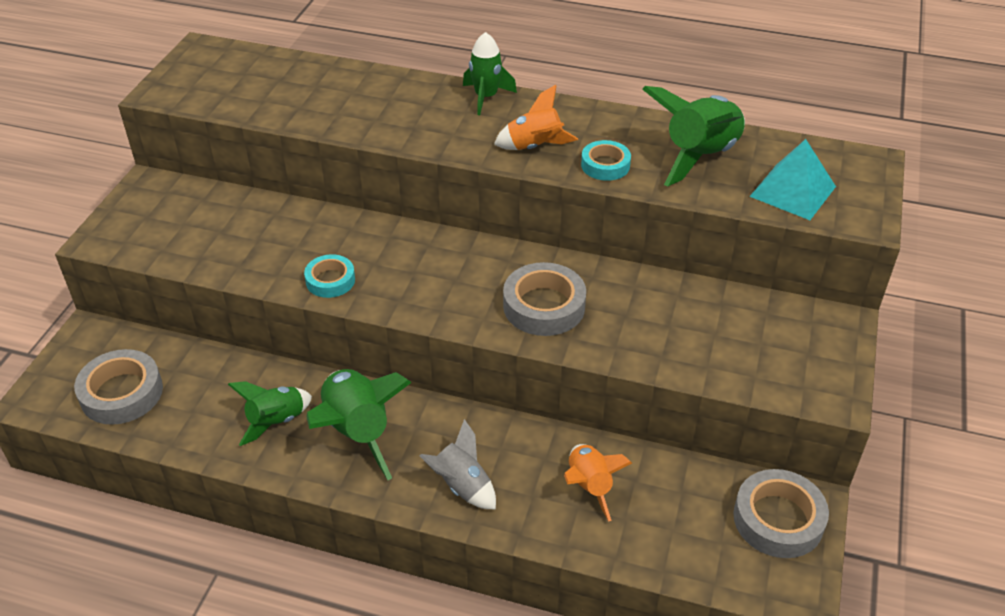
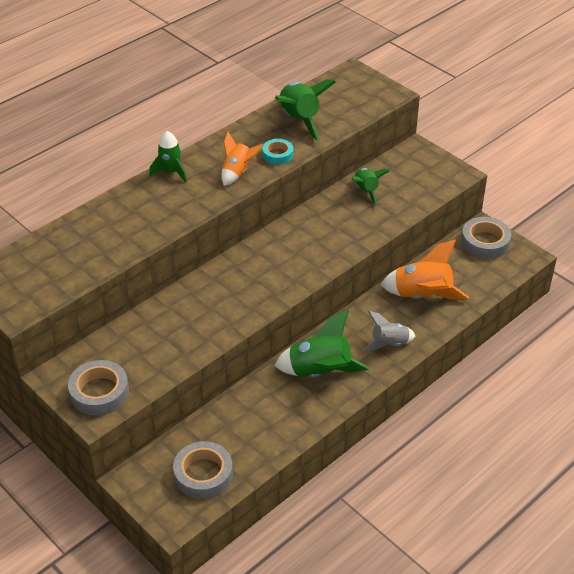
camera: 60 degrees left, 0 degrees up
green rocket [228,381,312,446] -> green rocket moved to [352,168,389,206]
turquoise tape [304,254,355,298] -> none
grey tape [503,262,586,336] -> grey tape moved to [68,360,129,416]
orange rocket [564,444,632,522] -> orange rocket [381,239,469,300], size x1.62
turquoise pyramid [749,139,836,220] -> none

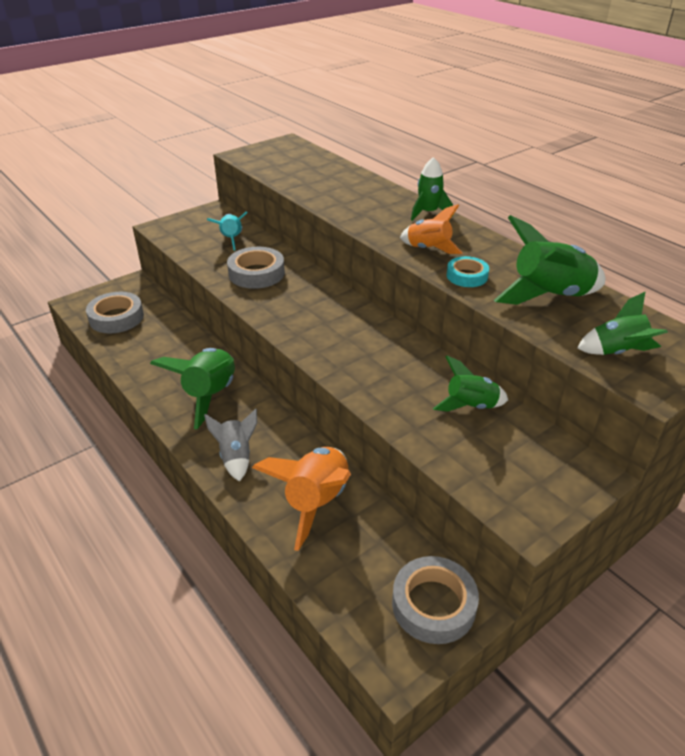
camera: 95 degrees right, 5 degrees down
grey tape [68,360,129,416] -> grey tape moved to [227,247,285,289]
none -> turquoise rocket [207,211,248,251]
none -> green rocket [577,291,668,355]

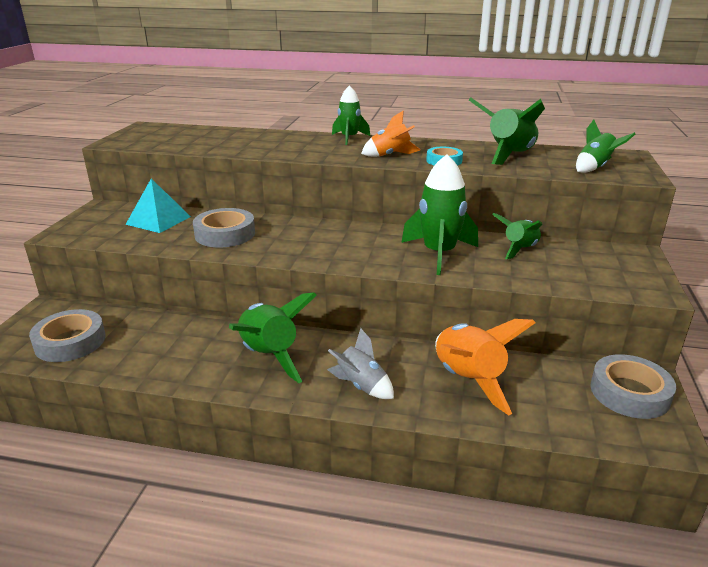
camera: 40 degrees left, 10 degrees down
turquoise rocket [207,211,248,251] -> turquoise pyramid [125,178,191,233]
none -> green rocket [401,154,478,275]

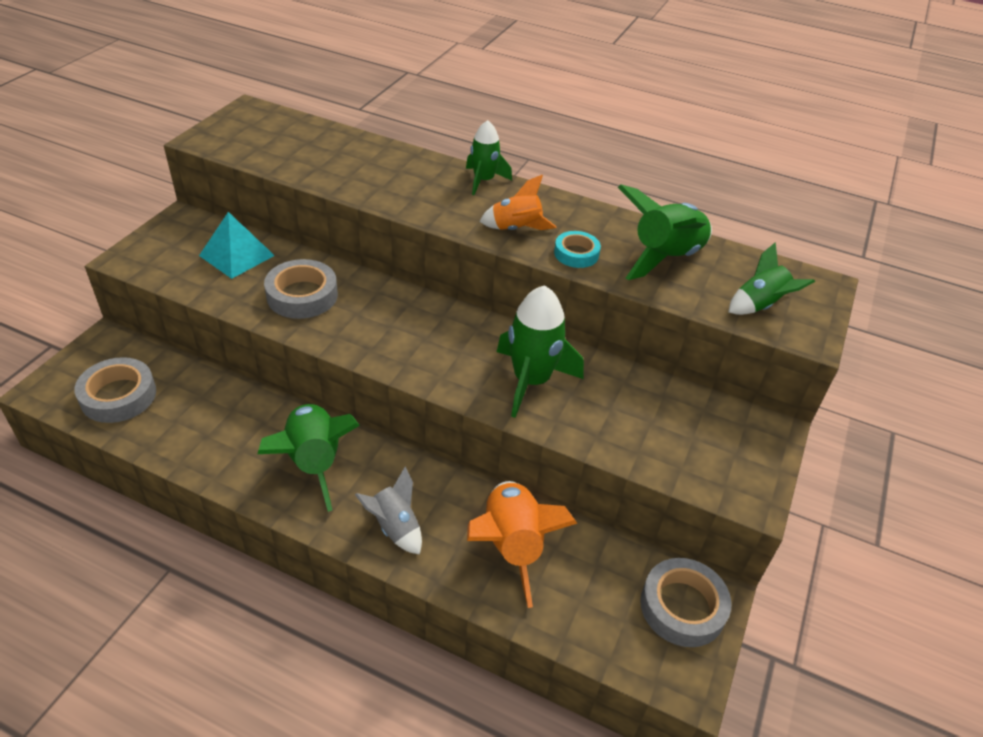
camera: 10 degrees right, 15 degrees up
green rocket [492,213,542,259] -> none

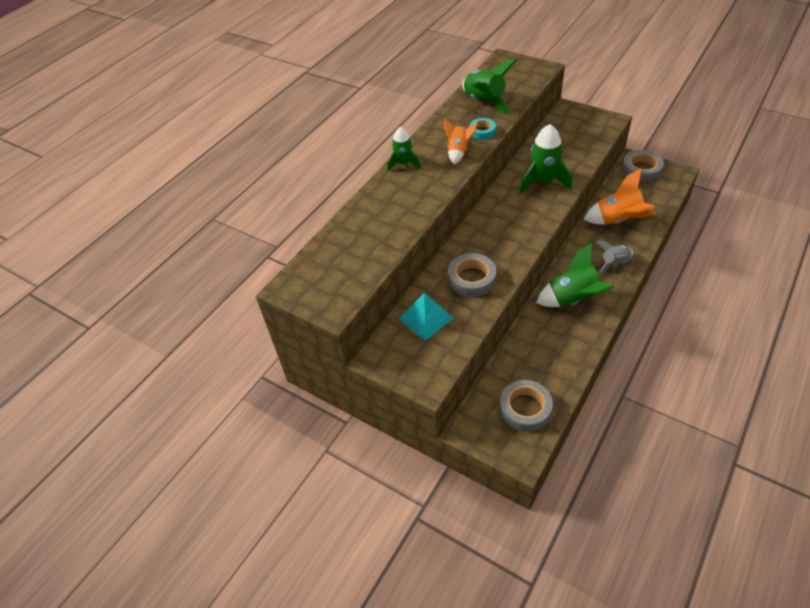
camera: 75 degrees left, 5 degrees up
green rocket [728,242,815,315] -> none

